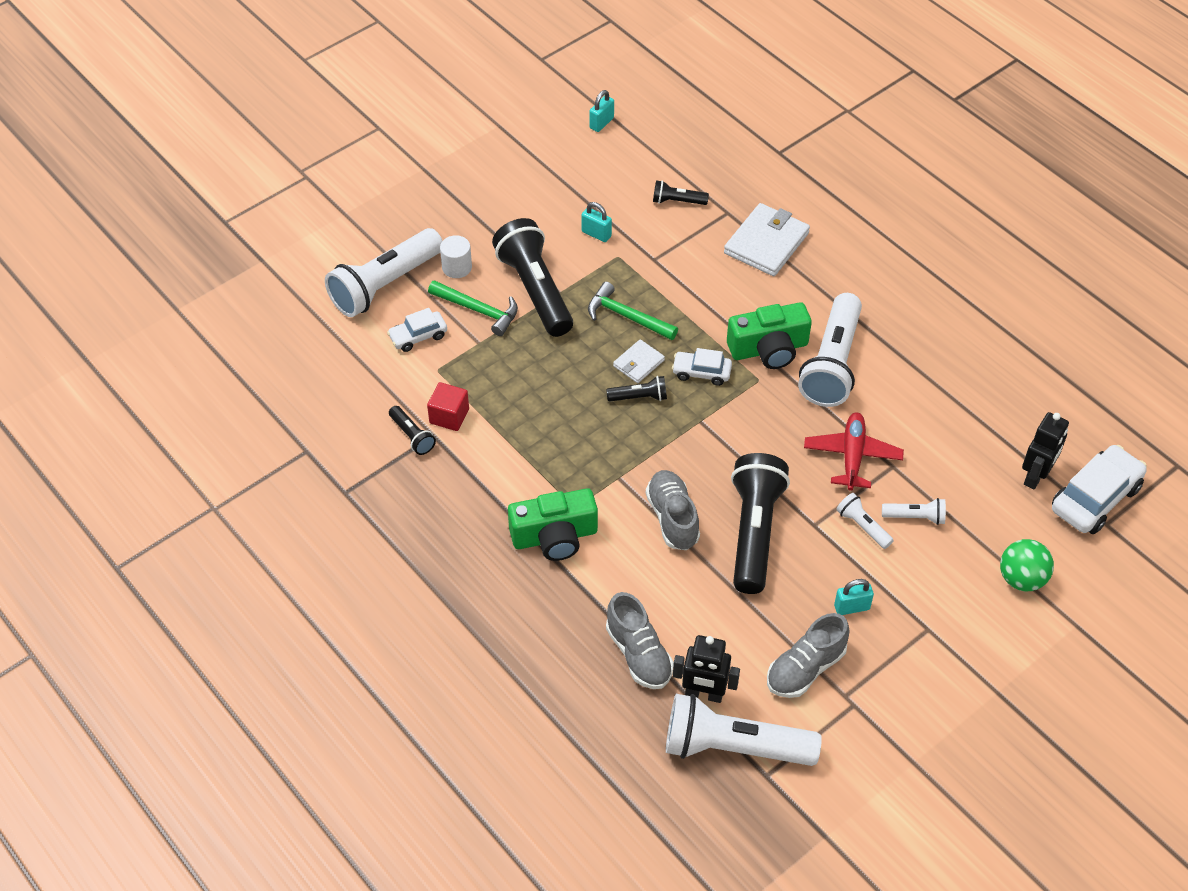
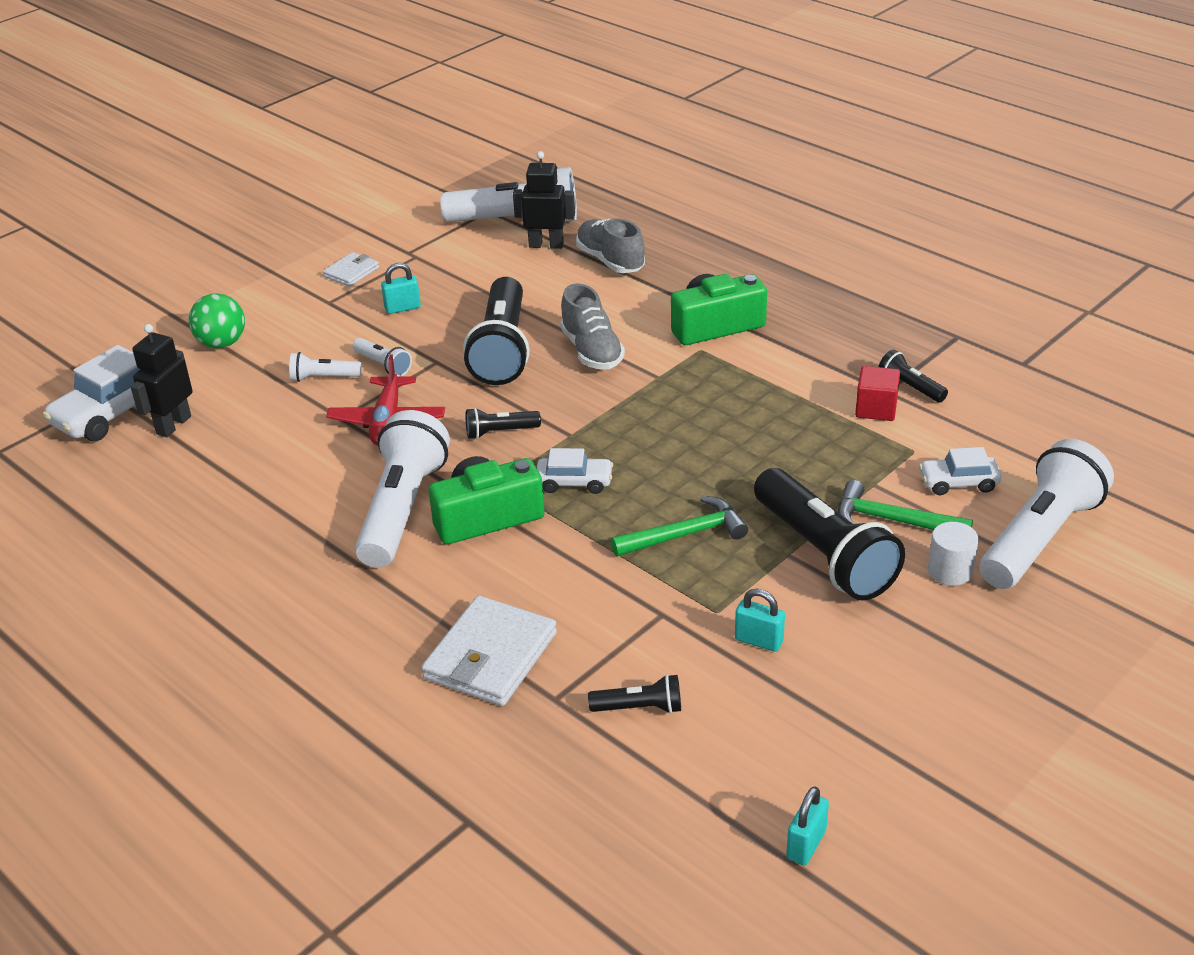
camera: 175 degrees right, 15 degrees down
white car [387,308,447,352] -> white car turned 150 degrees counterclockwise [919,447,1001,495]
green hammer [588,282,678,340] -> green hammer turned 45 degrees counterclockwise [611,496,748,556]
black flashlight [606,376,667,402] -> black flashlight moved to [466,408,541,439]
white wallet [613,339,665,383] -> white wallet moved to [323,252,379,287]
grey shoe [767,613,850,698] -> none

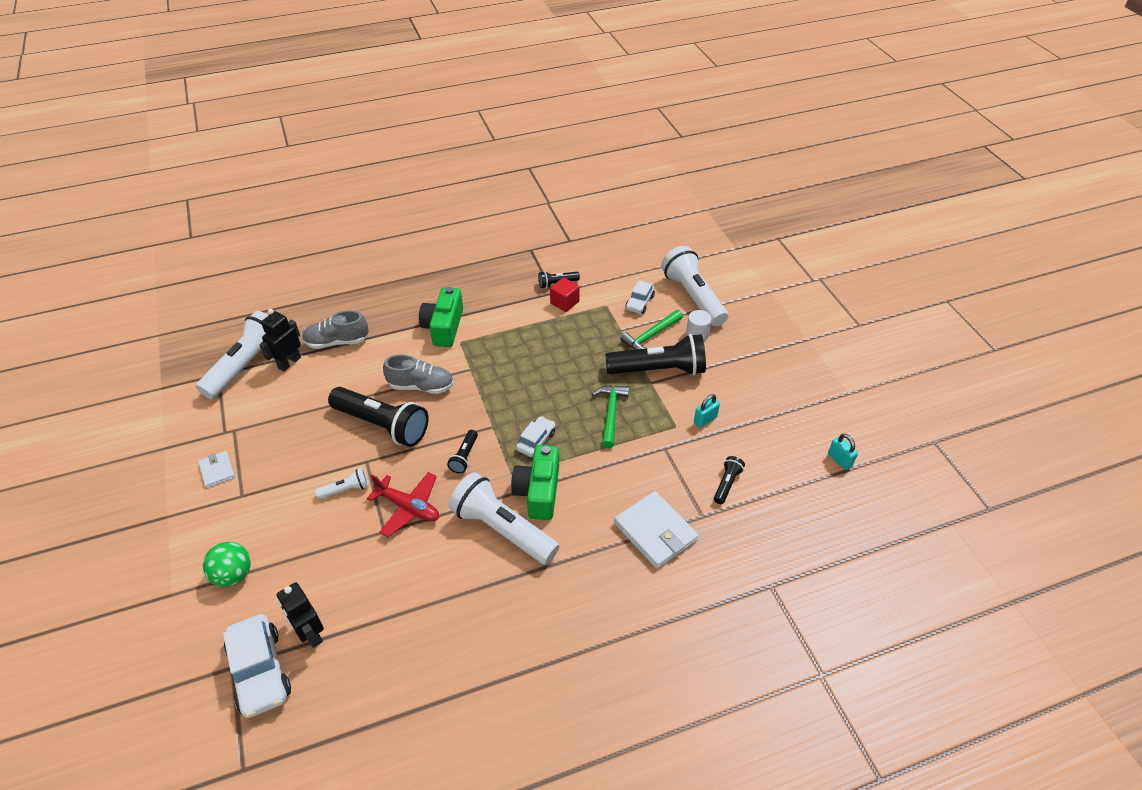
camera: 65 degrees left, 10 degrees up
white flashlight [289,352,362,382] -> none
turquoise padlock [381,263,421,314] -> none

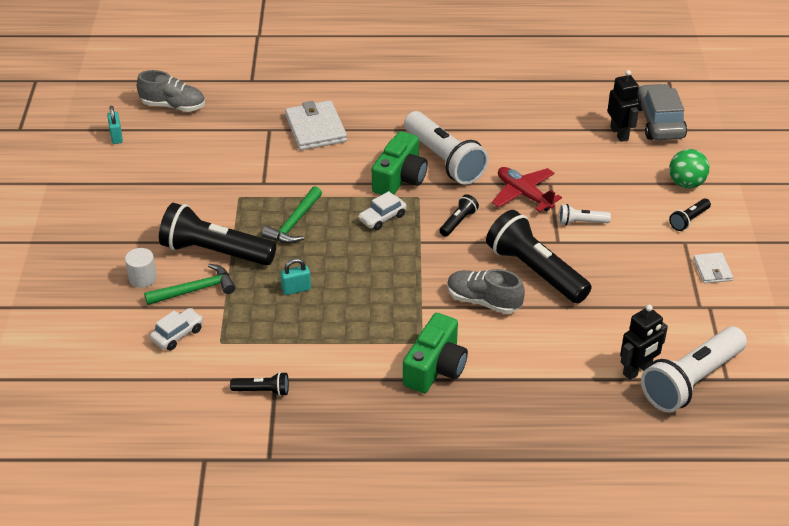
camera: 160 degrees left, 5 degrees down
white car [223,614,291,718] -> grey car [636,84,687,140]
grey shoe [302,310,369,349] -> grey shoe moved to [137,70,205,112]
red cube [550,277,580,312] -> none
white flashlight [661,246,728,326] -> none
turquoise padlock [694,394,720,428] -> turquoise padlock moved to [281,258,311,295]
black flashlight [714,456,745,504] -> black flashlight moved to [669,199,711,231]

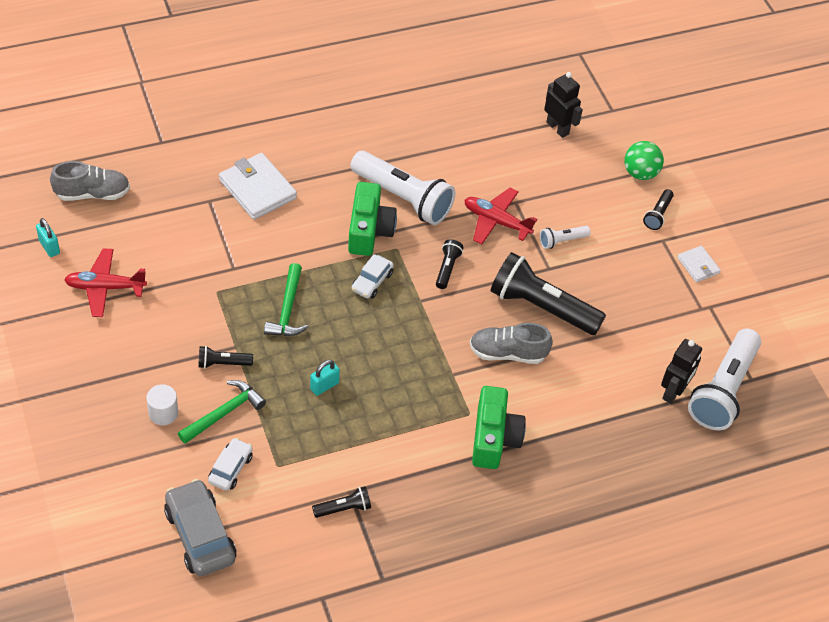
camera: 25 degrees left, 10 degrees up
black flashlight [159,203,276,266] -> black flashlight [198,346,253,369], size x0.46
grey car [636,84,687,140] -> grey car moved to [164,479,236,576]
none -> red plane [64,248,147,317]

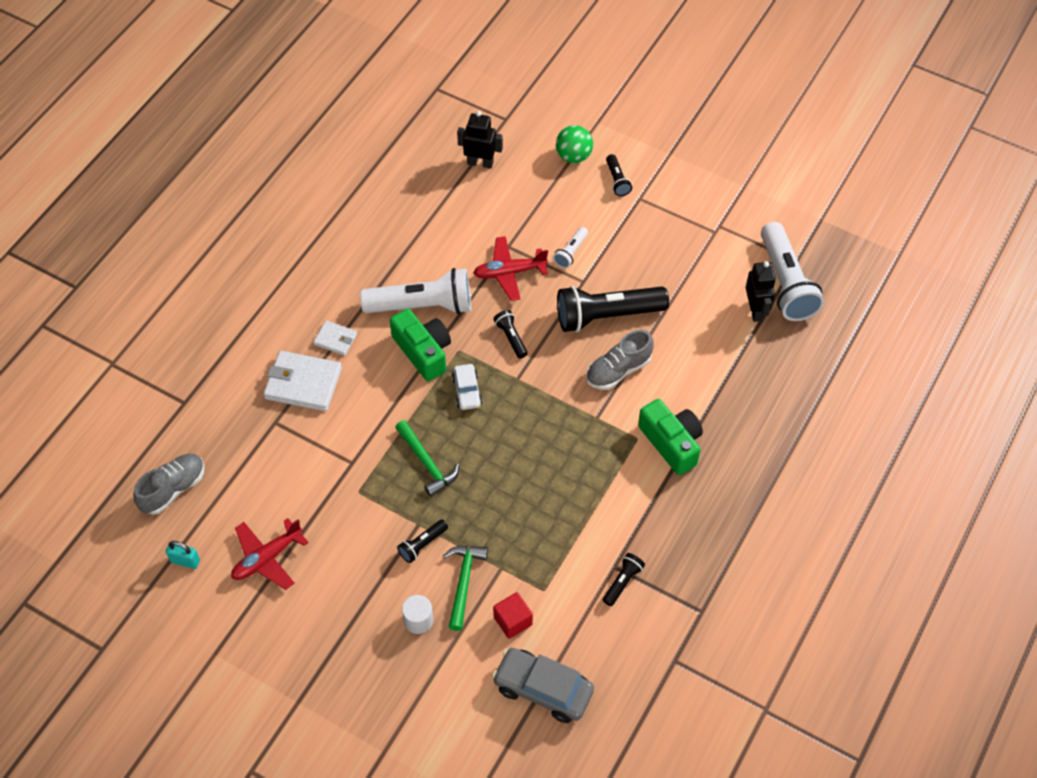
camera: 35 degrees left, 5 degrees up
white car [208,438,253,491] -> red cube [493,592,533,639]
turquoise padlock [310,360,340,396] -> none
white wallet [677,246,721,283] -> white wallet moved to [314,320,357,356]

